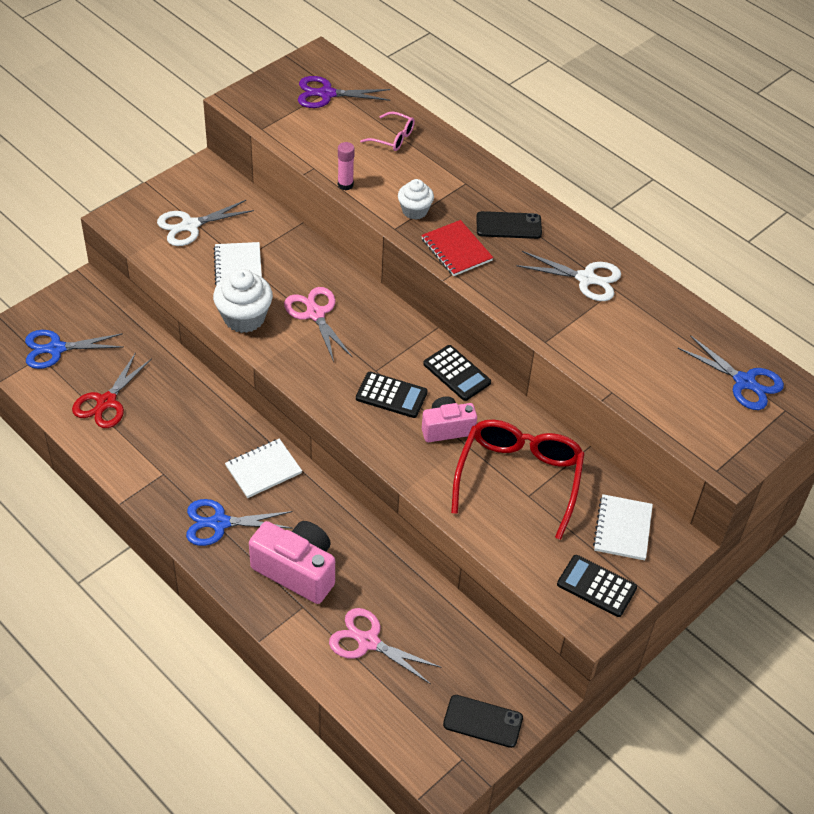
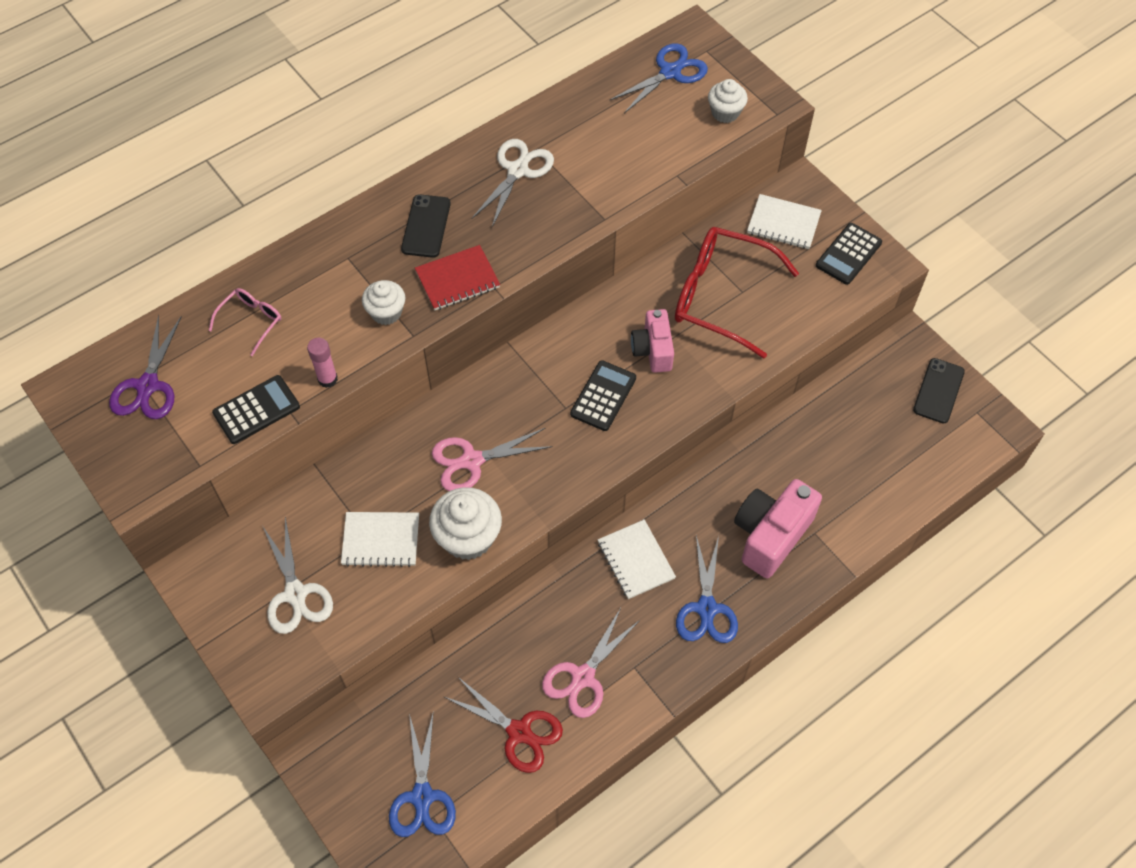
camera: 80 degrees left, 10 degrees up
pink scissors [329,608,440,684] -> pink scissors moved to [542,608,640,718]
black calculator [423,345,491,401] -> black calculator moved to [212,375,300,444]
none -> white cupcake [708,79,748,123]

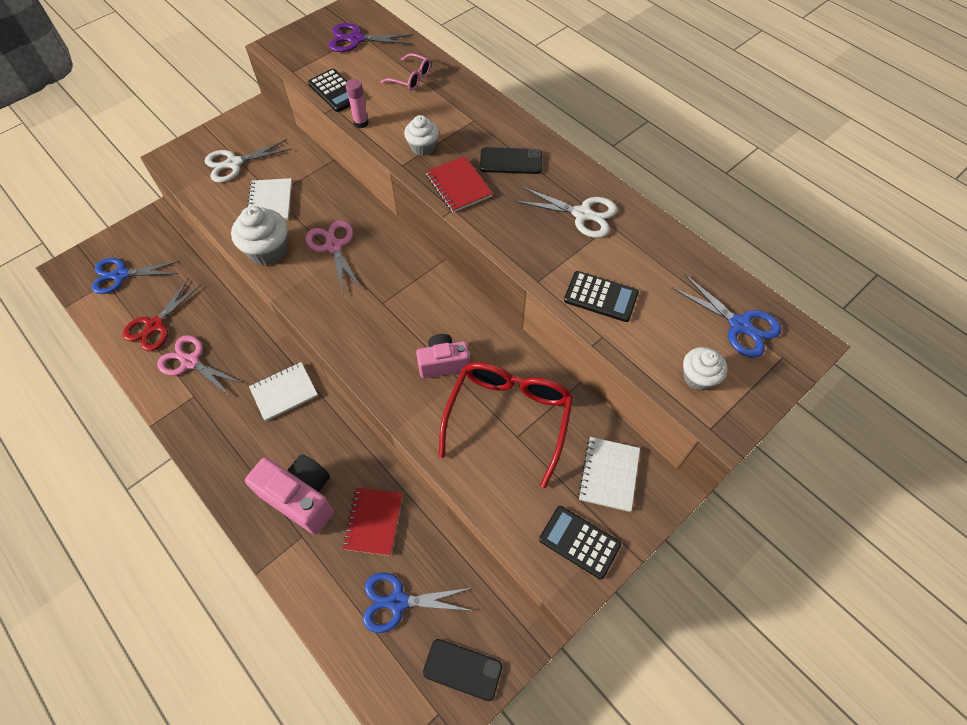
camera: 85 degrees right, 0 degrees up
black calculator [570,360,636,431] -> black calculator moved to [564,271,639,322]
blue scissors [676,536,738,643] -> blue scissors moved to [363,572,473,633]
none -> red notebook [342,488,403,556]

